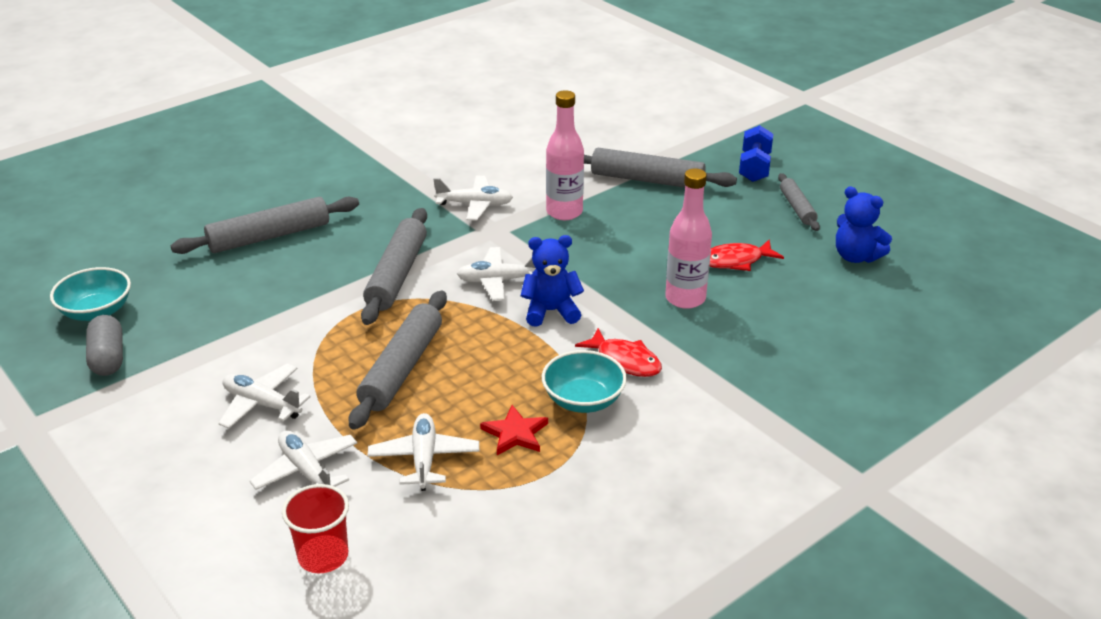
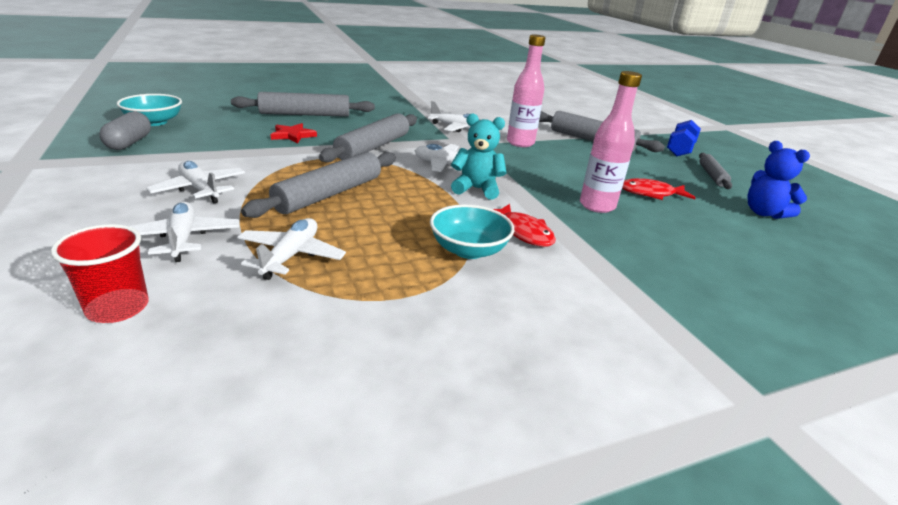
camera: 15 degrees right, 5 degrees down
red star [480,405,548,455] -> red star moved to [271,123,317,144]
blue teddy bear [520,235,584,327] -> turquoise teddy bear [451,113,506,200]

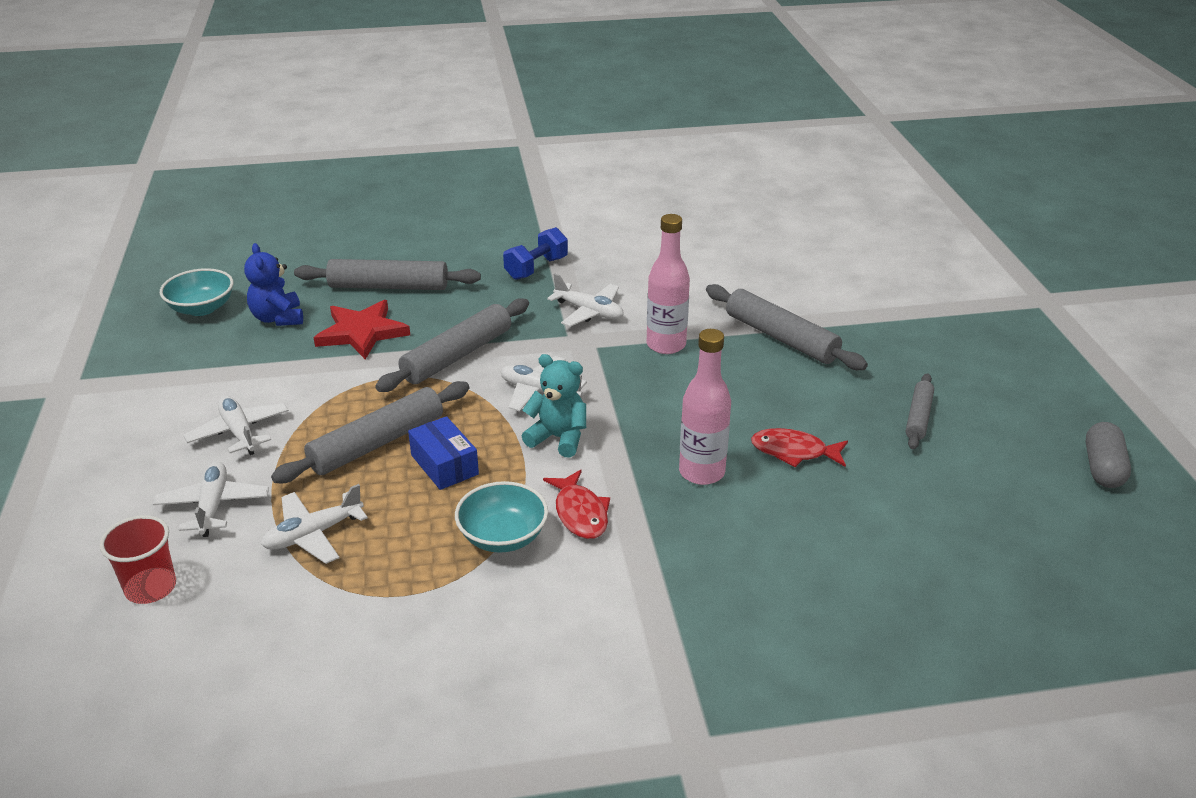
camera: 15 degrees right, 5 degrees up
grey capsule [99,111,151,150] -> grey capsule moved to [1085,422,1131,488]
white plane [237,218,346,280] -> white plane turned 150 degrees counterclockwise [261,484,368,564]
red star [271,123,317,144] -> red star [314,300,410,359], size x1.62
blue dumbbell [667,120,701,156] -> blue dumbbell moved to [503,227,568,280]
blue teddy bear [747,141,810,219] -> blue teddy bear moved to [244,243,303,326]
none -> blue box [408,416,479,490]

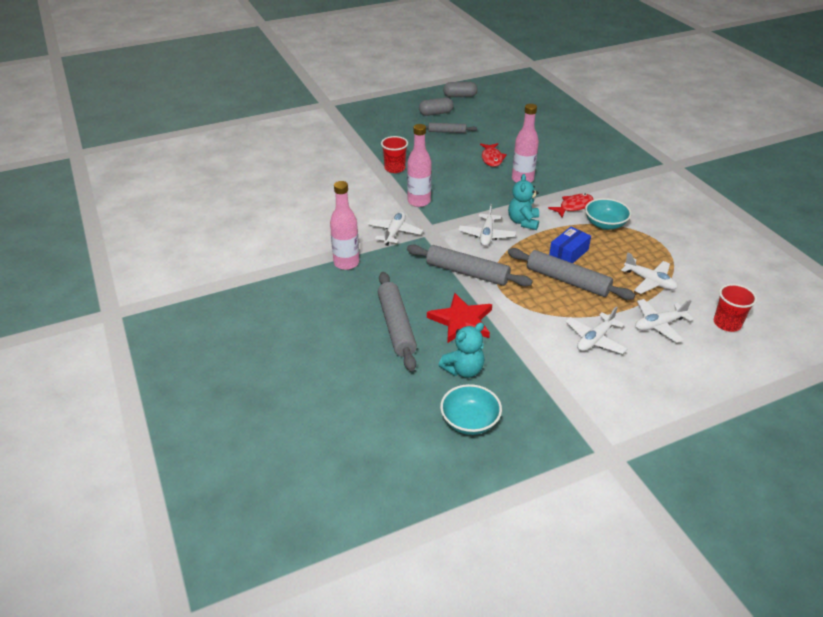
camera: 105 degrees left, 5 degrees up
blue teddy bear [244,243,303,326] -> turquoise teddy bear [439,322,484,378]
blue dumbbell [503,227,568,280] -> pink bottle [330,181,359,270]
grey rolling pin [706,284,868,370] -> red cup [381,136,408,173]
none -> grey capsule [419,97,454,116]

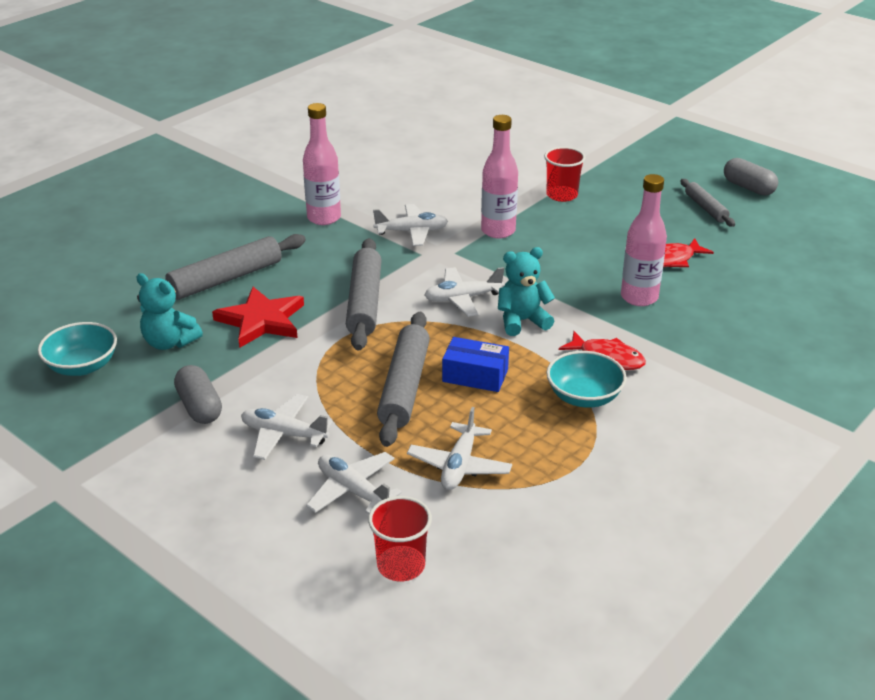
camera: 65 degrees right, 5 degrees down
grey capsule [443,82,478,97] -> grey capsule moved to [174,365,222,424]

